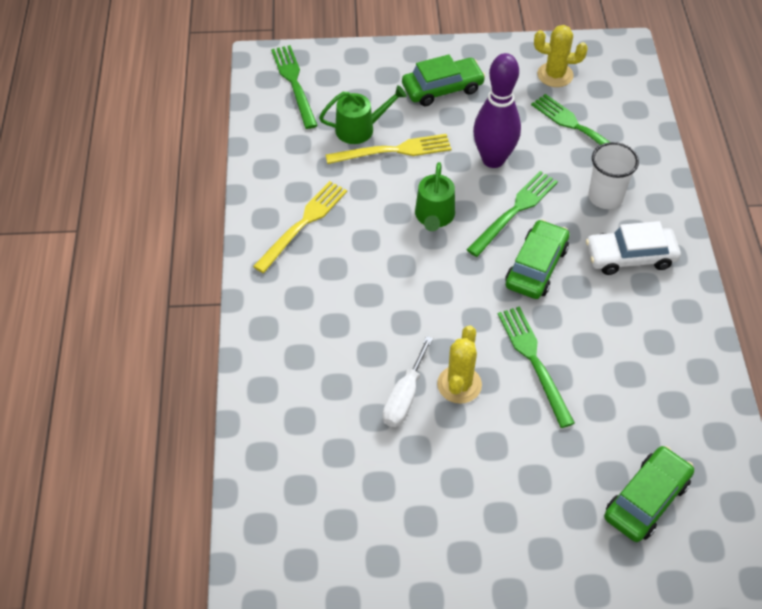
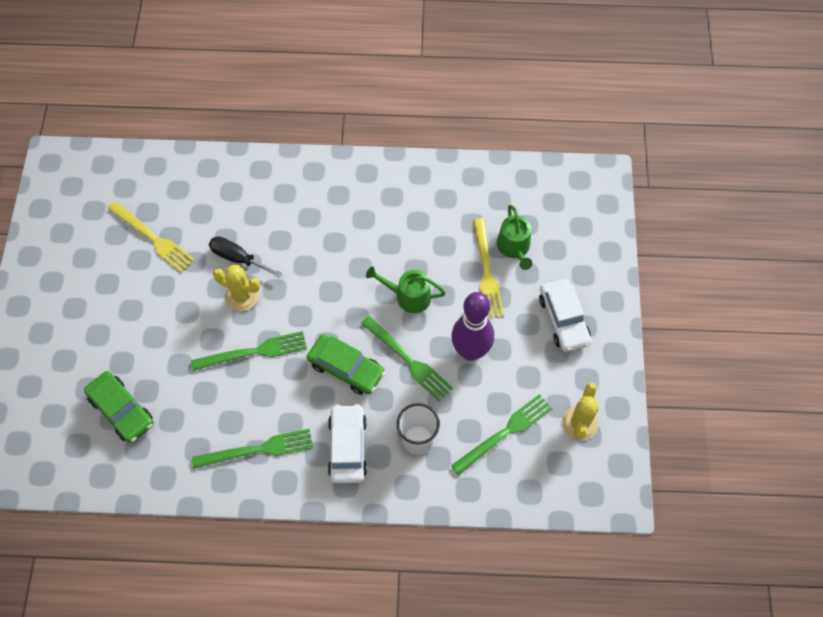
camera: 95 degrees right, 10 degrees up
yellow fork [253,181,347,273] -> yellow fork moved to [108,201,195,273]
green fork [271,45,318,129] -> green fork moved to [192,429,313,469]
white screwdriver [383,336,433,427] -> black screwdriver [209,236,283,278]
green car [402,54,485,106] -> white car [539,279,591,352]

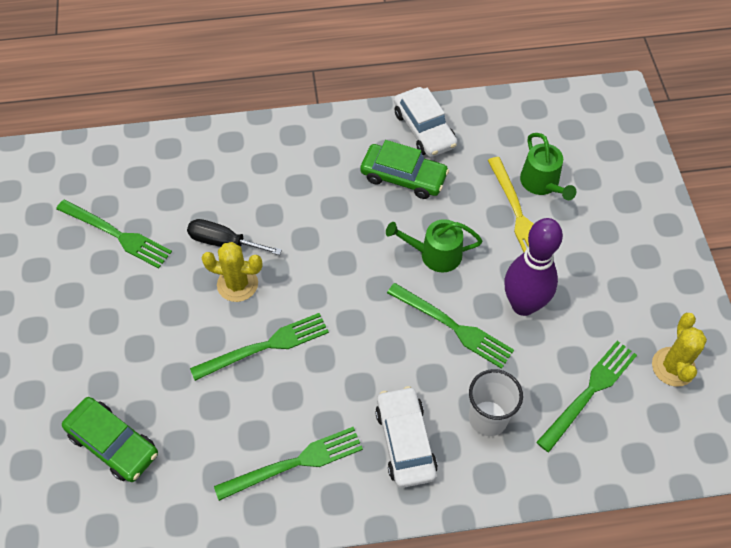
camera: 10 degrees left, 5 degrees down
yellow fork [108,201,195,273] -> green fork [56,200,172,269]
green car [307,334,385,395] -> green car moved to [360,140,449,199]
white car [539,279,591,352] -> white car moved to [394,87,458,157]

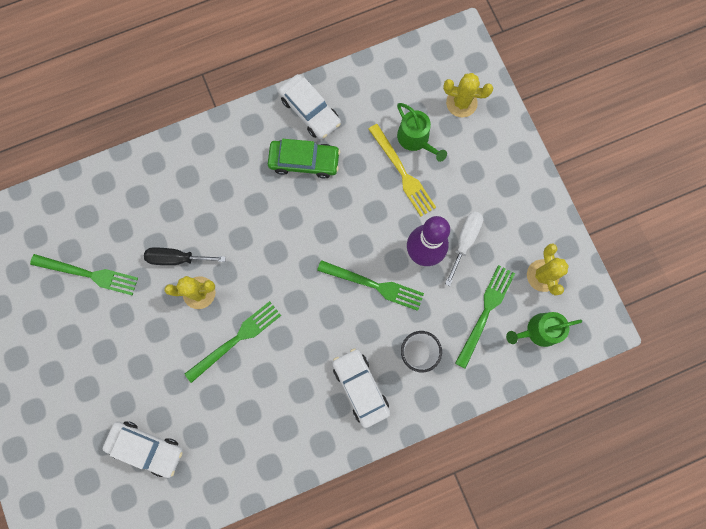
camera: 15 degrees left, 20 degrees up
green car [62,397,158,482] -> white car [103,422,183,478]
green fork [214,427,363,501] -> none
green watering can [386,219,482,272] -> green watering can moved to [506,312,582,347]
none -> yellow cactus [443,73,493,117]
none -> white screwdriver [445,211,483,286]

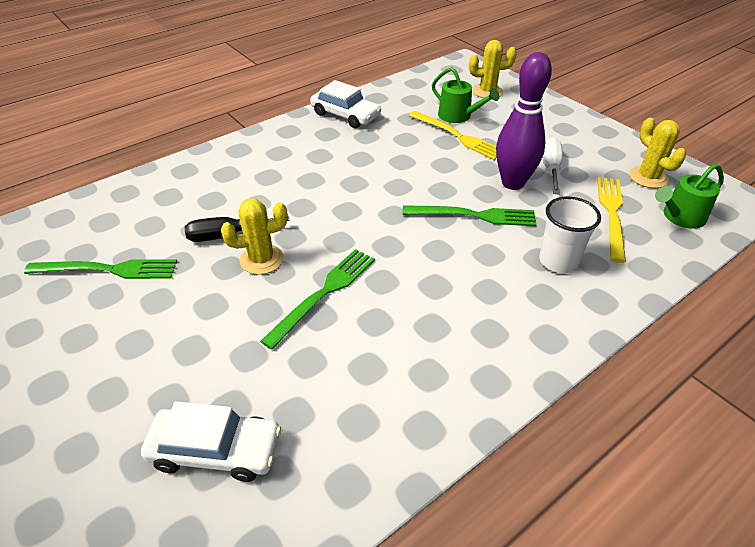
camera: 15 degrees left, 35 degrees down
green car [268,139,340,179] -> none
white car [332,348,390,428] -> none
green fork [455,265,515,369] -> yellow fork [597,177,626,263]

